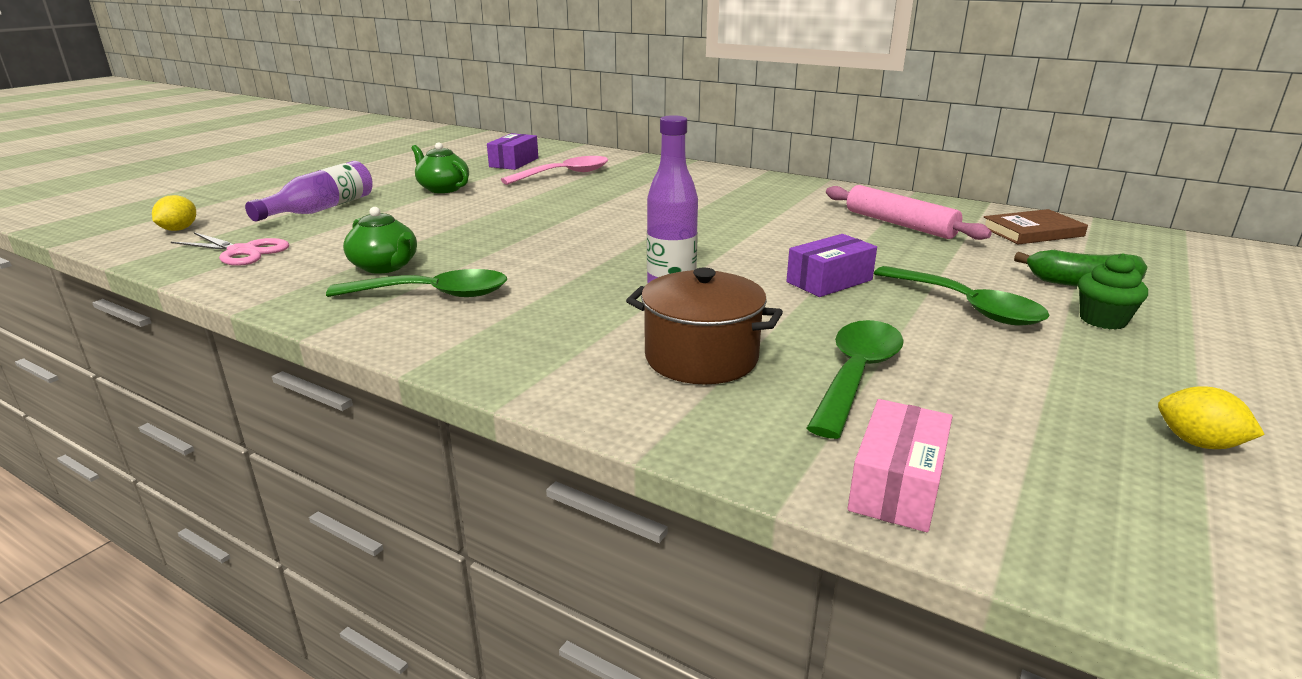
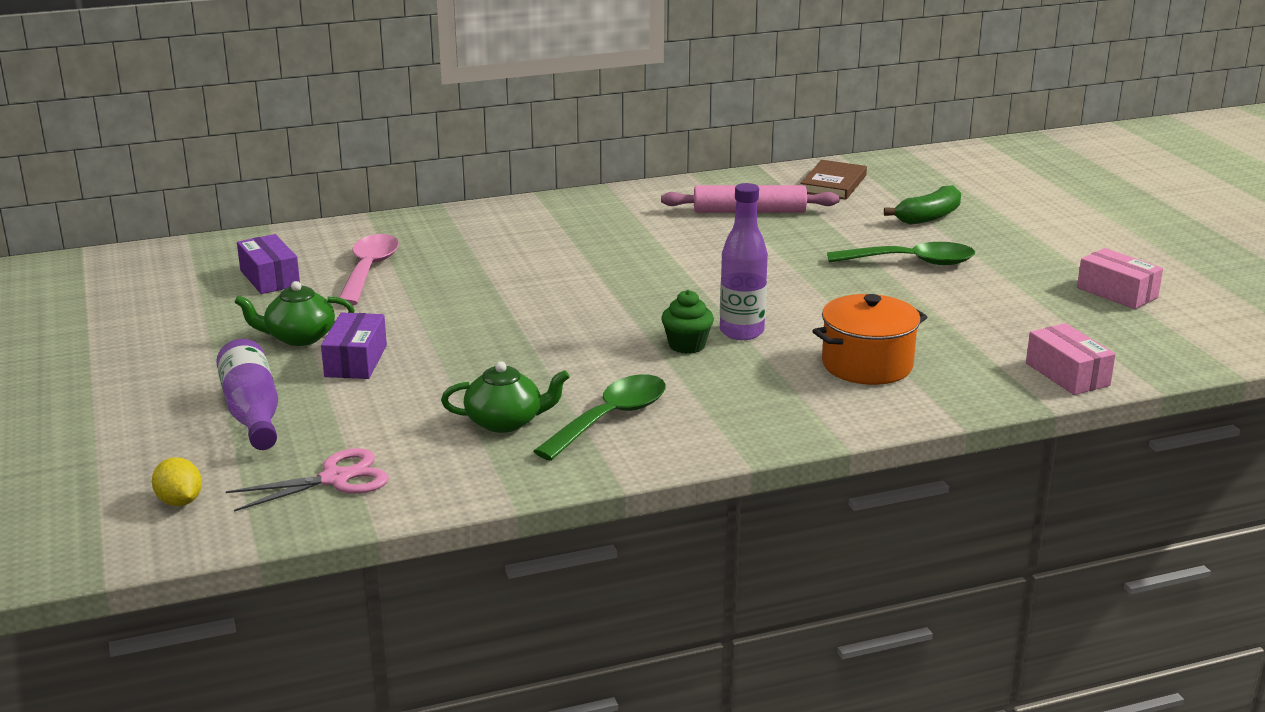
camera: 50 degrees left, 0 degrees up
brown pot [626,268,783,384] -> orange pot [813,294,927,385]
purple box [786,234,877,297] -> purple box moved to [321,312,387,379]
green spoon [807,320,904,439] -> none
green cupcake [1078,253,1148,330] -> green cupcake moved to [661,290,714,354]
yellow lemon [1158,386,1265,449] -> pink box [1077,248,1163,309]

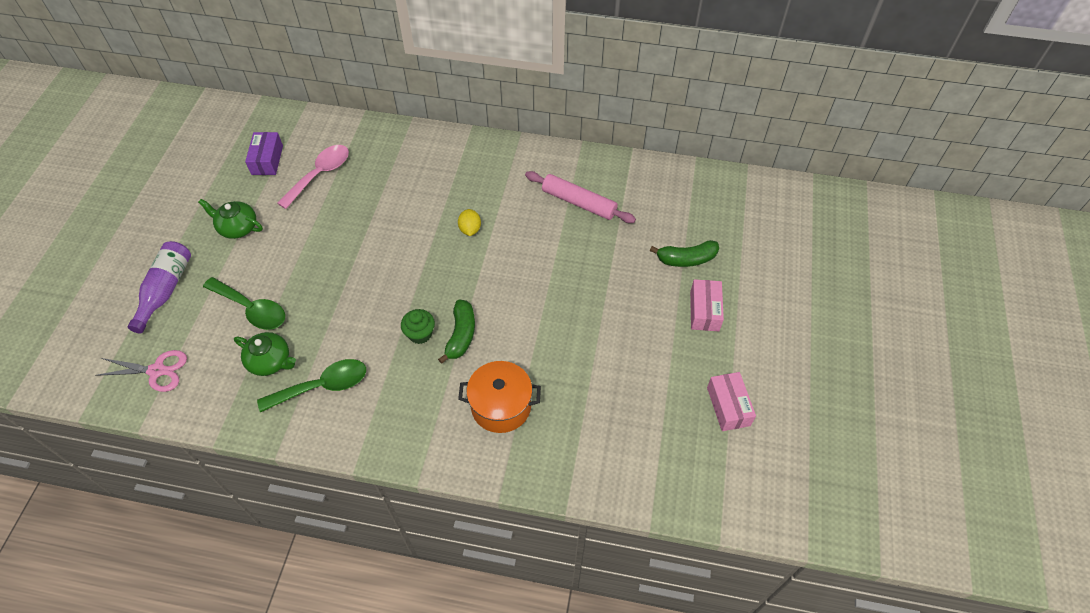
camera: 30 degrees right, 30 degrees up
yellow lemon [152,457,202,506] -> yellow lemon moved to [458,209,481,236]
purple box [321,312,387,379] -> none
purple bottle [720,183,768,340] -> green banana [438,300,475,364]
brown book [800,160,867,200] -> none
green spoon [827,242,975,265] -> green spoon moved to [203,277,285,330]
pink box [1026,323,1116,395] -> pink box moved to [690,279,724,331]

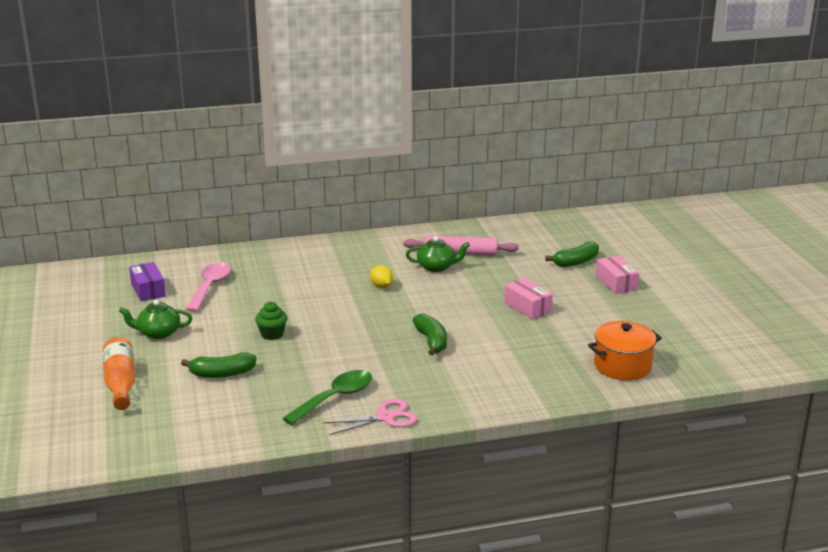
camera: 25 degrees left, 30 degrees down
pink scissors [95,350,187,392] -> pink scissors moved to [323,399,417,435]
purple bottle [128,241,191,334] -> orange bottle [103,337,135,410]
green spoon [203,277,285,330] -> green banana [181,352,257,378]
green teapot [234,332,296,376] -> green teapot moved to [406,236,470,272]
green cupcake [401,309,435,344] -> green cupcake moved to [255,302,287,340]
orange pot [458,361,541,433] -> orange pot moved to [588,321,662,380]
pink box [707,372,756,431] -> pink box moved to [505,278,553,319]

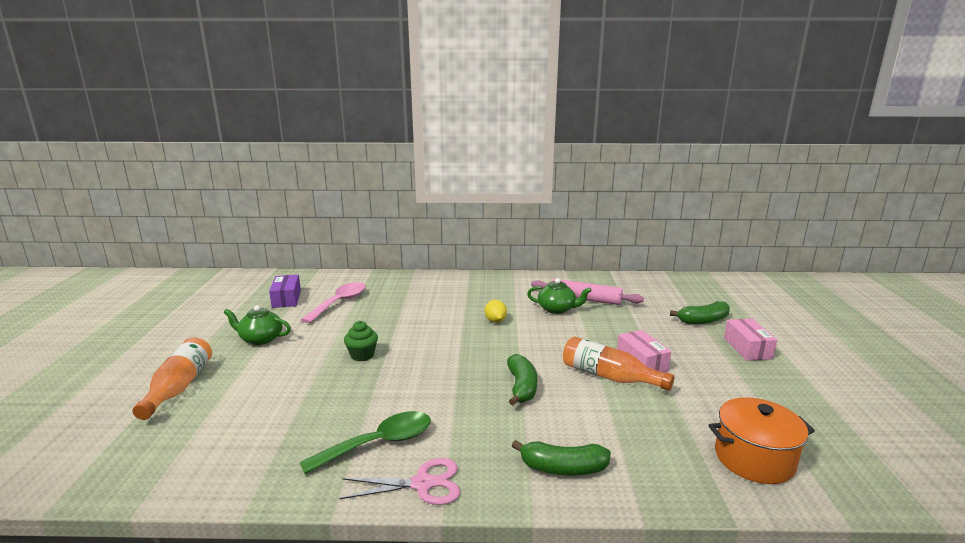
camera: 15 degrees right, 5 degrees down
green banana [181,352,257,378] -> green banana moved to [512,440,611,475]
none -> orange bottle [563,337,674,391]

